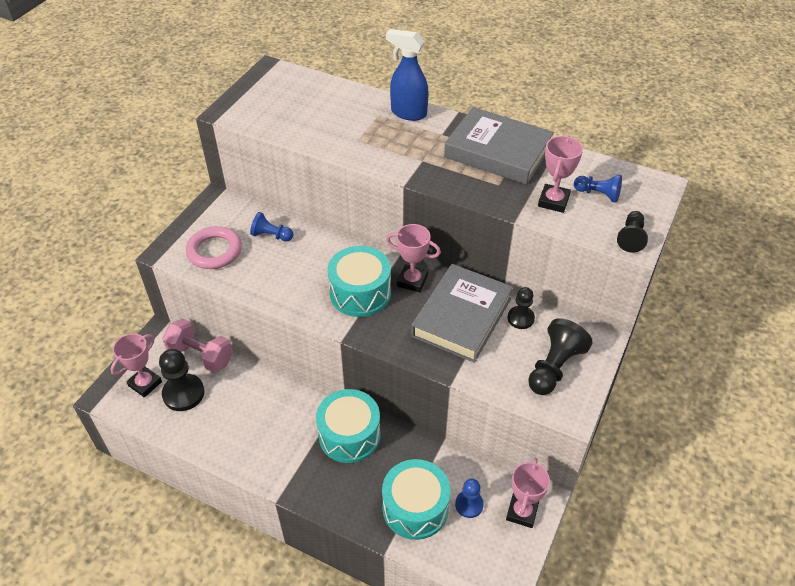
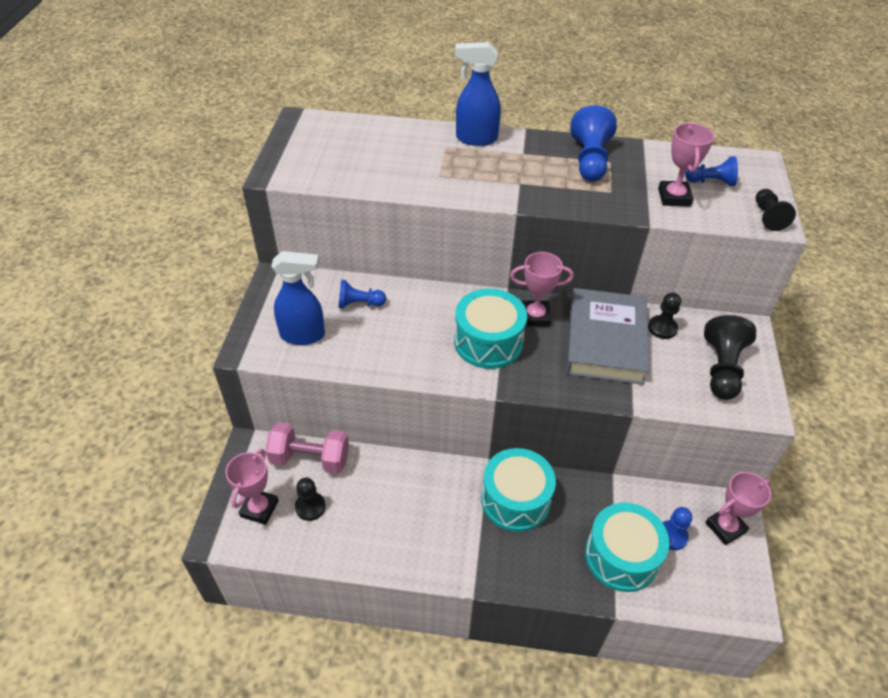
camera: 20 degrees left, 0 degrees up
black pawn [159,349,204,411] -> black pawn [295,478,326,521], size x0.62
pink ring [186,226,242,269] -> blue spray bottle [271,251,325,345]
grey book [444,107,554,185] -> blue pawn [570,105,617,182]
pink trophy [506,458,550,528] -> pink trophy turned 60 degrees clockwise [705,472,771,545]

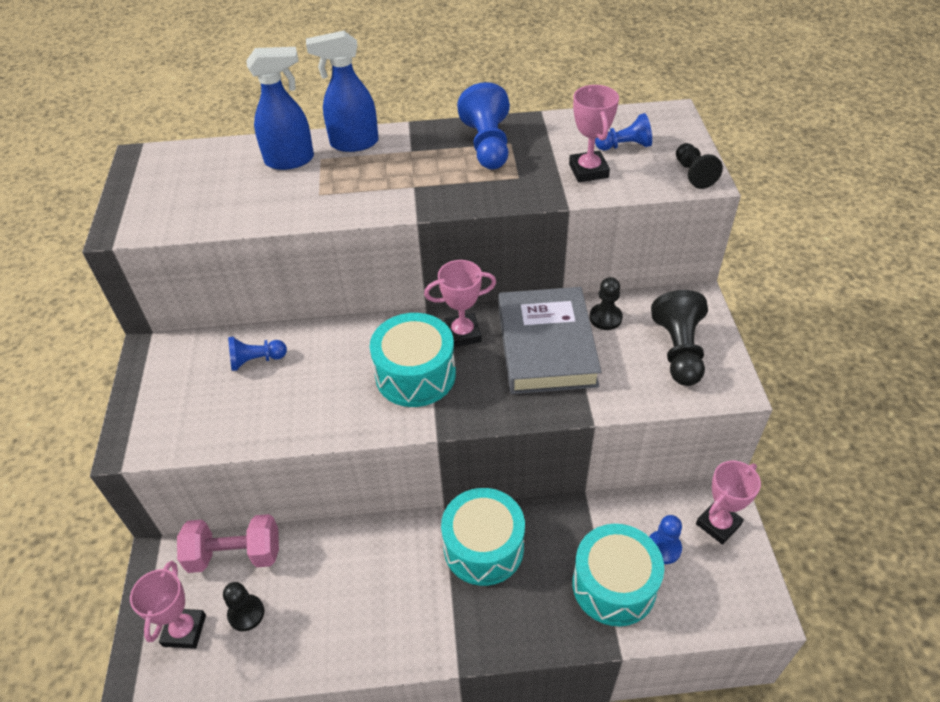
camera: 10 degrees left, 0 degrees up
blue spray bottle [271,251,325,345] -> blue spray bottle moved to [246,47,314,170]

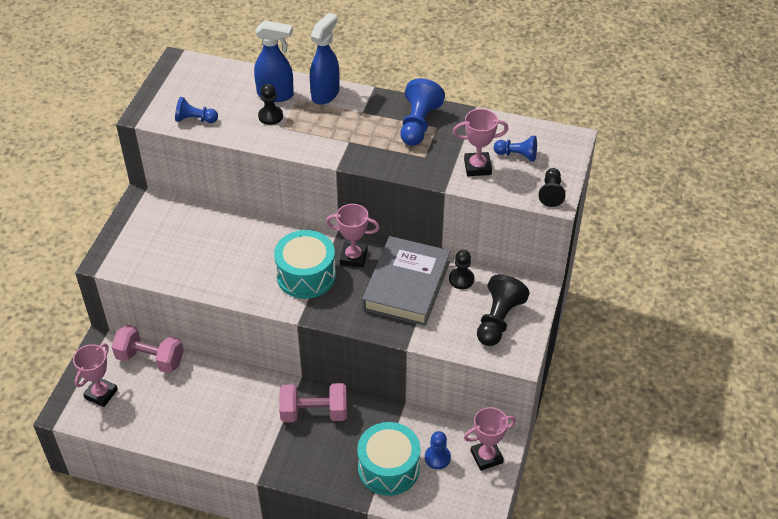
camera: 20 degrees right, 0 degrees up
black pawn [223,582,264,631] -> black pawn moved to [258,84,283,125]
blue pawn [228,337,287,371] -> blue pawn moved to [175,97,218,123]
blue spray bottle [306,31,379,152] -> blue spray bottle turned 105 degrees clockwise [310,13,340,105]
turquoise drum [441,488,525,586] -> pink dumbbell [279,383,347,422]
pink trophy [569,85,619,182] -> pink trophy turned 75 degrees clockwise [453,109,508,176]

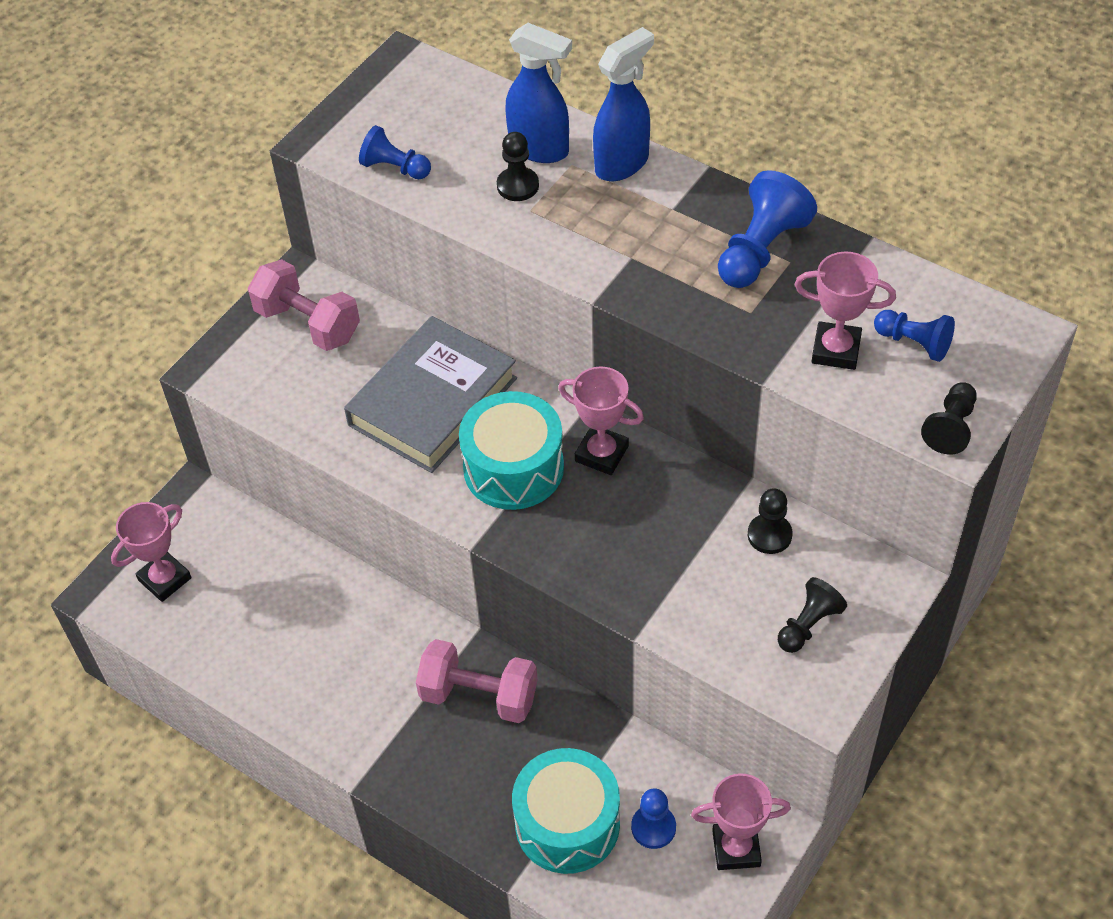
camera: 20 degrees right, 5 degrees up
pink dumbbell [111,325,184,373] -> pink dumbbell moved to [248,259,360,351]
grey book [362,236,451,326] -> grey book moved to [344,316,517,473]
black pawn [477,274,530,346] -> black pawn [778,577,847,653], size x0.62

